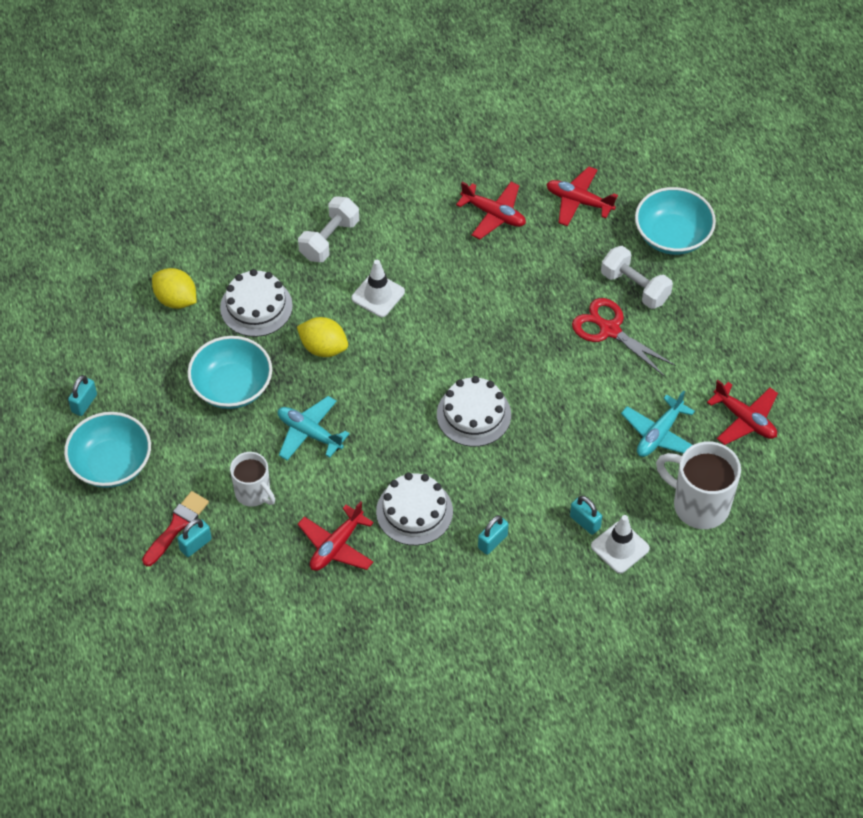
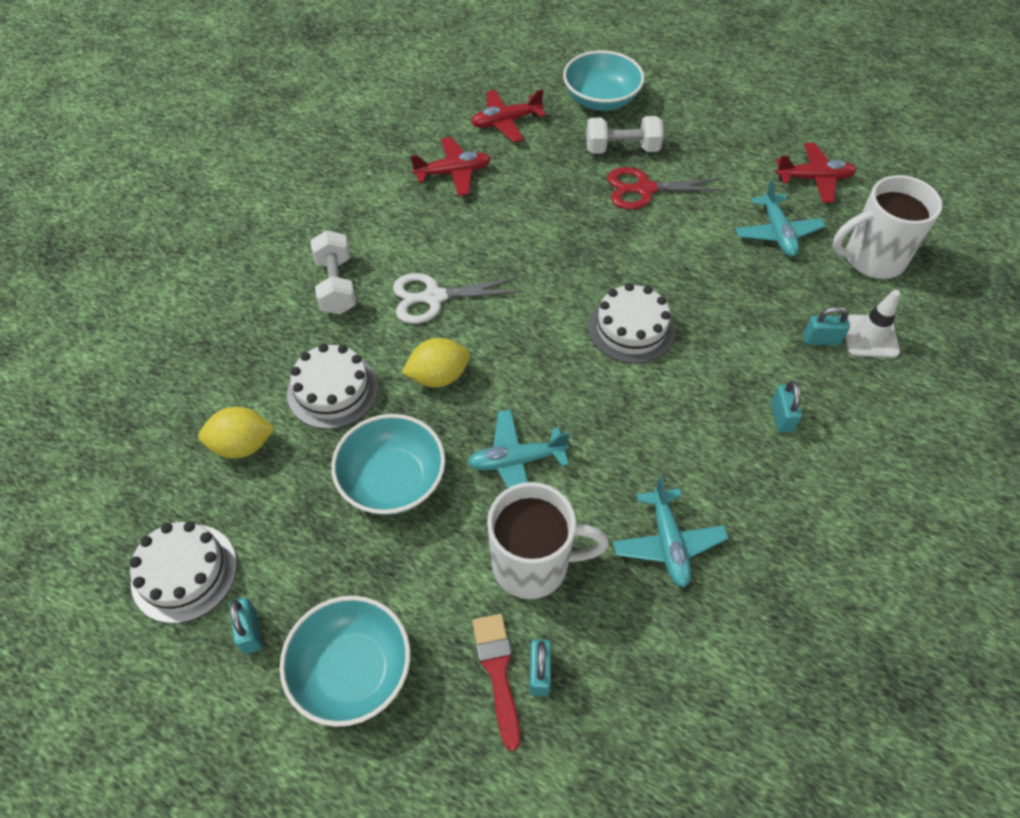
camera: 45 degrees left, 0 degrees up
white mug [230,452,275,507] -> white mug [487,482,609,599], size x1.59
red plane [298,501,374,571] -> turquoise plane [613,476,729,588]
white traffic cone [351,260,405,317] -> white scissors [393,273,523,324]
white cake [376,473,453,545] -> white cake moved to [129,521,237,623]

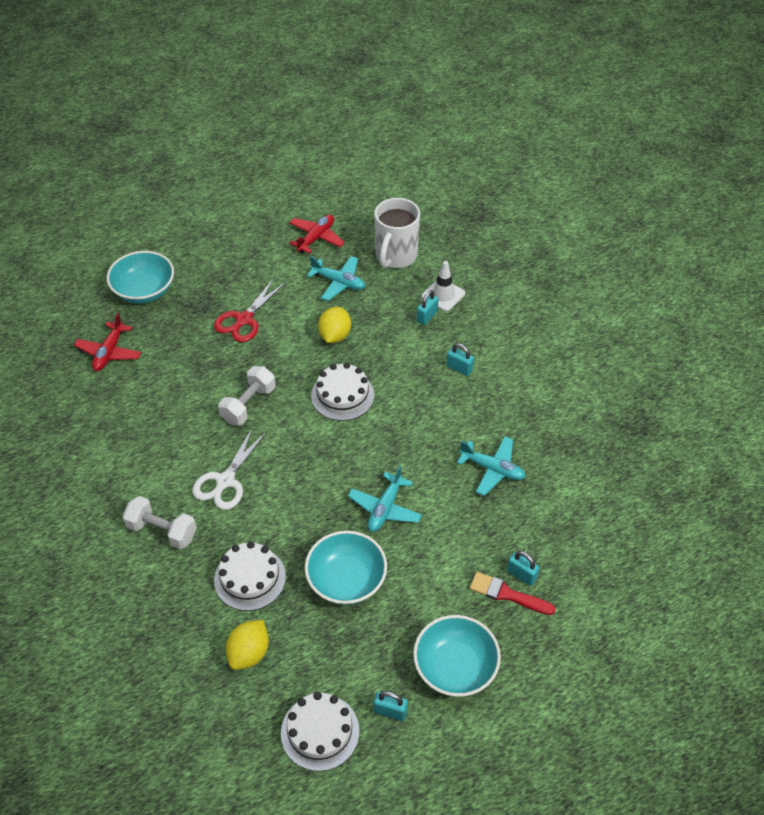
camera: 55 degrees left, 5 degrees down
yellow lemon [402,338,470,387] -> yellow lemon moved to [318,307,351,343]
red plane [410,137,491,196] -> none
white mug [487,482,609,599] -> none
white dumbbell [586,116,663,154] -> white dumbbell moved to [218,366,276,425]

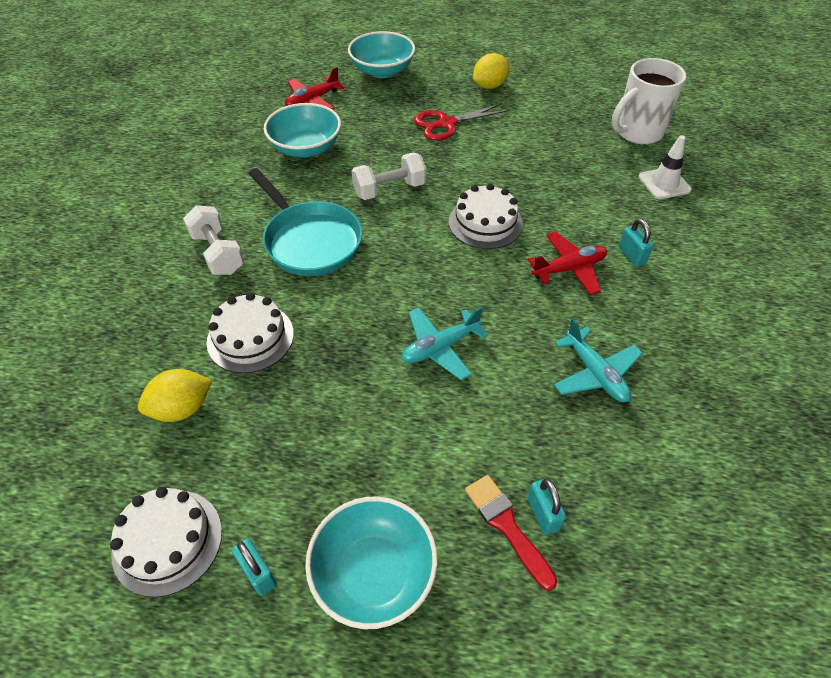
camera: 35 degrees right, 0 degrees up
white scissors [192,427,267,510] -> turquoise pan [248,168,362,276]
red plane [289,214,345,254] -> red plane moved to [528,232,607,295]
turquoise bowl [305,531,387,605] -> turquoise bowl moved to [264,103,341,158]
turquoise plane [307,256,365,301] -> none
yellow lemon [318,307,351,343] -> yellow lemon moved to [473,53,510,89]
turquoise padlock [417,290,439,325] -> none

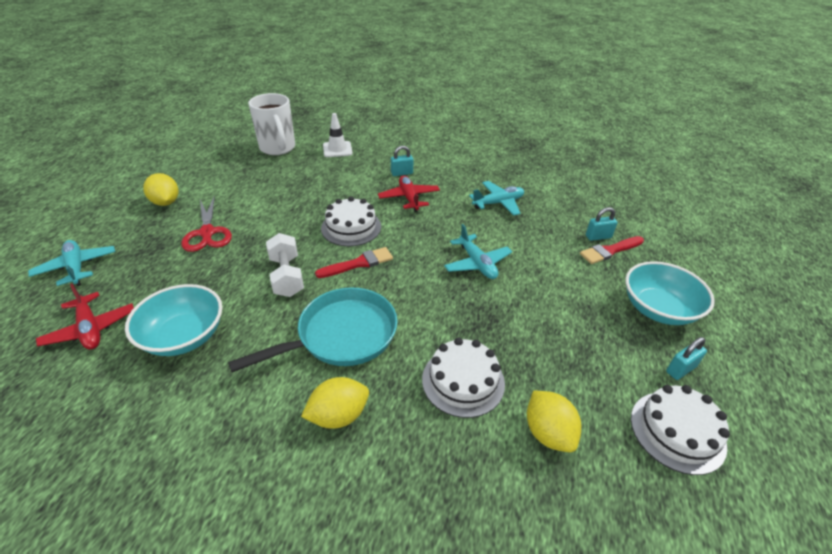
camera: 85 degrees left, 10 degrees down
white dumbbell [183,205,244,275] -> yellow lemon [301,377,369,429]
turquoise bowl [348,31,415,78] -> turquoise plane [28,240,115,286]
none -> red brush [315,247,393,278]

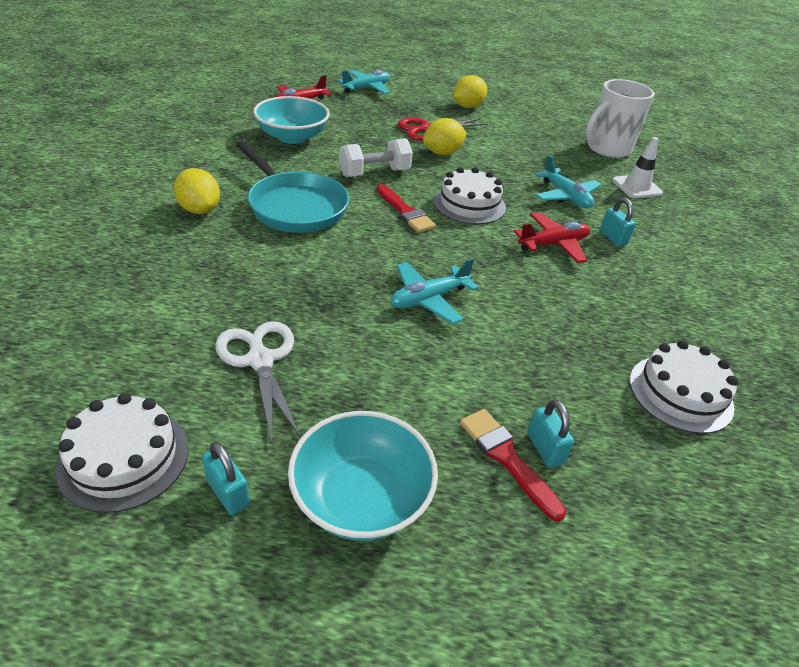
camera: 80 degrees right, 0 degrees up
white cake [422,338,505,418] -> white cake moved to [630,340,738,434]
turquoise plane [469,181,524,216] -> turquoise plane moved to [534,155,601,208]
yellow lemon [527,391,581,452] -> yellow lemon moved to [423,118,467,155]
none -> white scissors [215,321,301,442]

